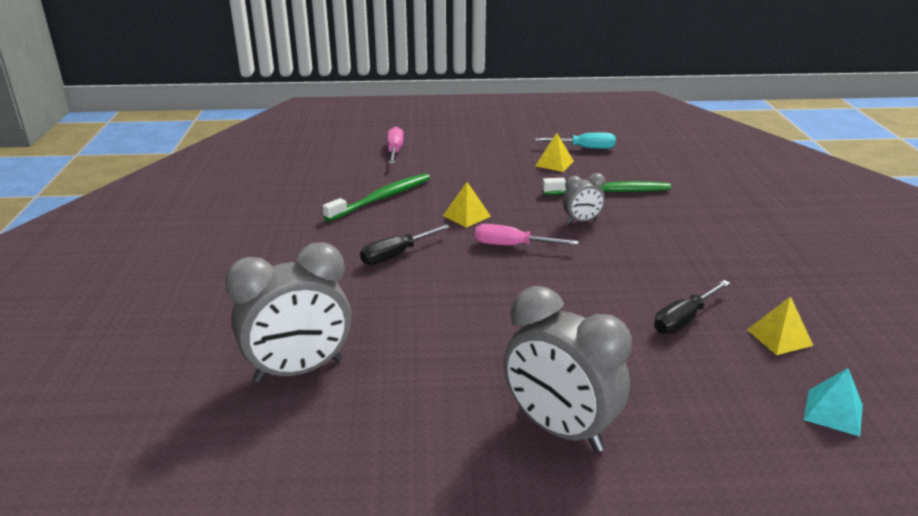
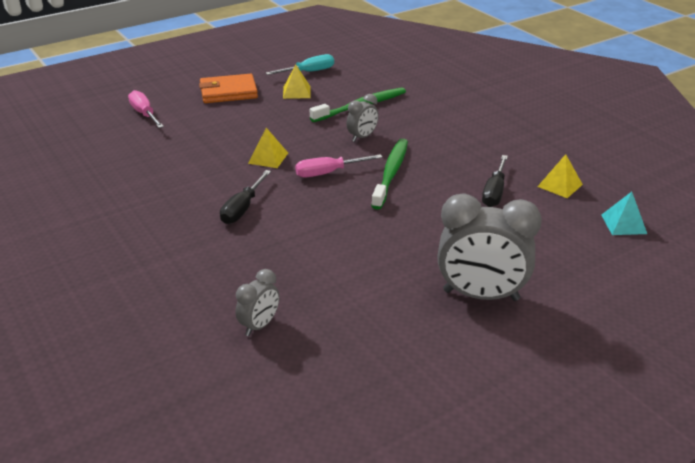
camera: 30 degrees left, 5 degrees up
grey clock [225,242,351,383] -> grey clock [236,269,279,336], size x0.51
green toothbrush [323,173,430,221] -> green toothbrush moved to [371,139,408,209]
none -> orange wallet [199,74,258,103]

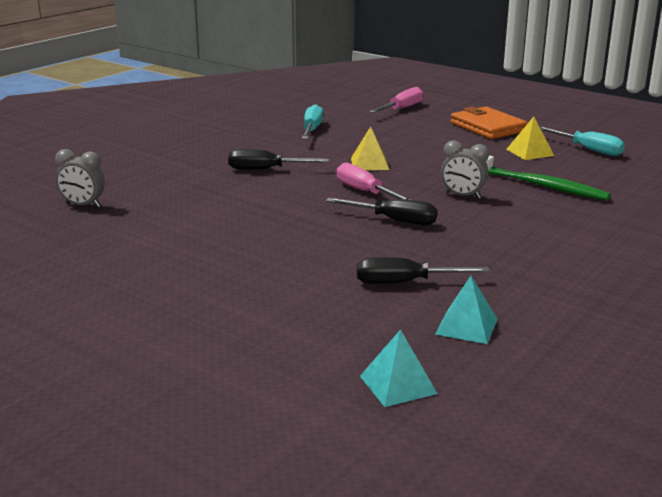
camera: 70 degrees right, 10 degrees down
green toothbrush [371,139,408,209] -> black screwdriver [326,198,437,225]
grey clock [437,194,542,301] -> none
yellow pyramid [537,154,583,198] -> turquoise pyramid [435,276,498,344]
none -> turquoise screwdriver [302,104,323,139]

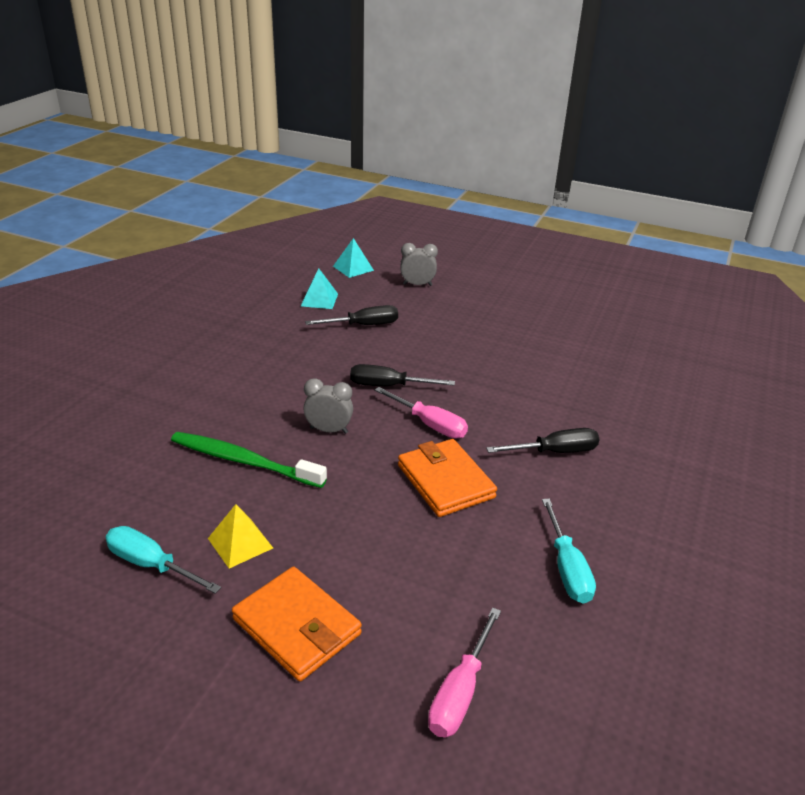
camera: 165 degrees right, 10 degrees up
grey clock [55,149,105,207] -> grey clock moved to [400,243,438,286]
yellow pyramid [351,127,389,170] -> orange wallet [398,439,497,517]

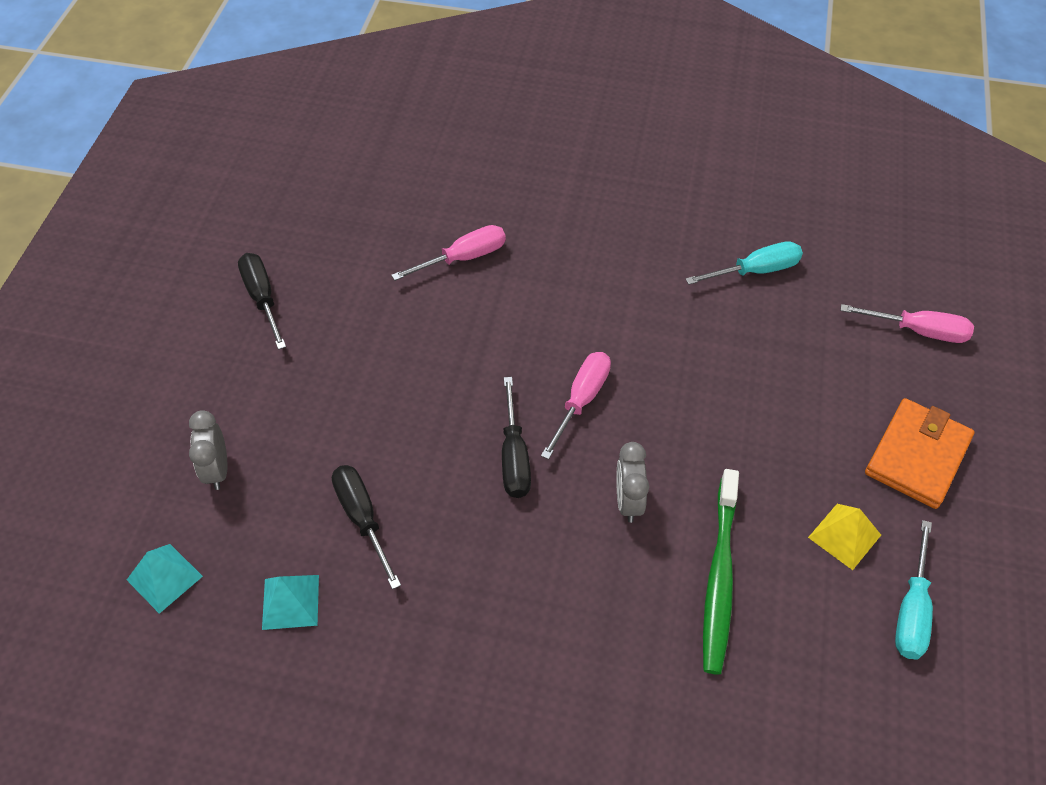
camera: 100 degrees left, 20 degrees up
orange wallet [398,439,497,517] -> none
black screwdriver [486,428,599,453] -> black screwdriver moved to [238,253,286,350]
none -> pink screwdriver [391,225,506,281]

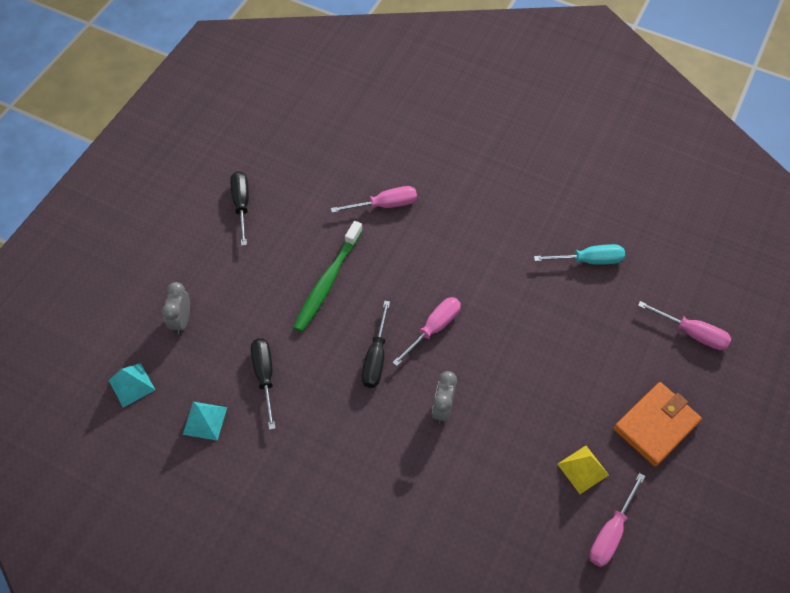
camera: 15 degrees right, 5 degrees up
green toothbrush [703,469,739,675] -> green toothbrush moved to [293,221,363,332]
turquoise screwdriver [895,520,933,659] -> pink screwdriver [589,473,645,567]

